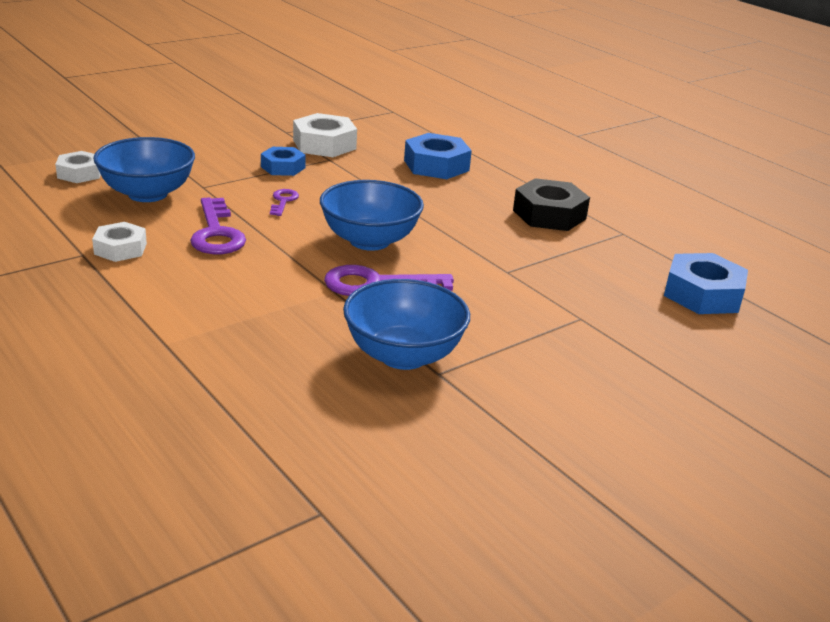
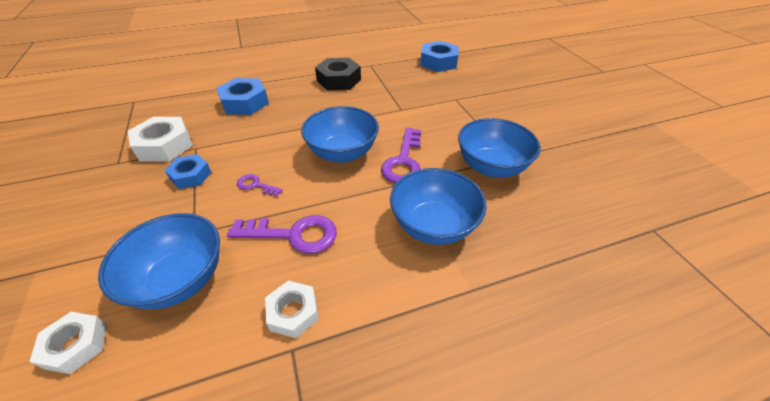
camera: 70 degrees left, 15 degrees up
none -> blue bowl [390,168,487,245]

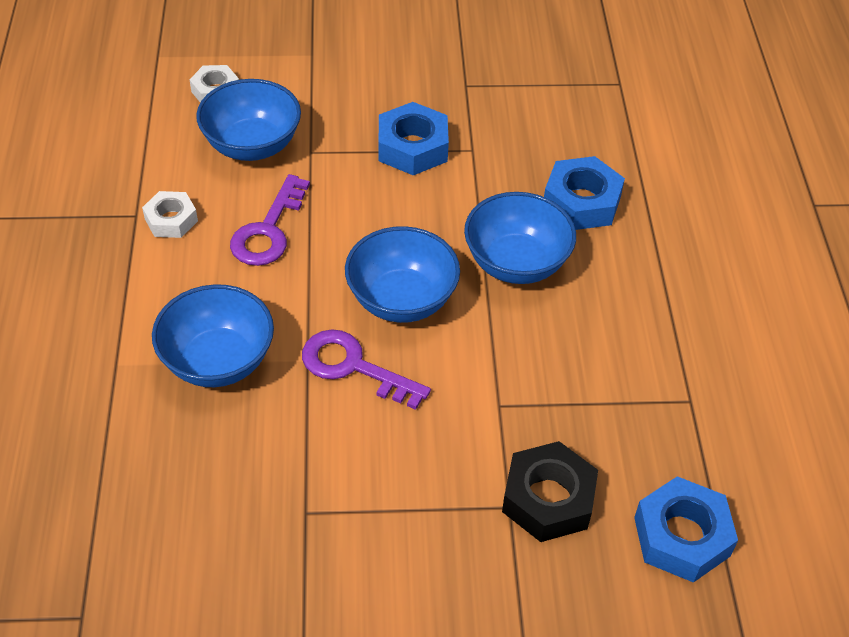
camera: 105 degrees right, 5 degrees up
white nut [128,117,193,162] -> none
blue nut [165,154,211,189] -> blue nut [379,102,449,176], size x1.57
purple key [237,174,283,197] -> none
black nut [315,58,361,90] -> black nut moved to [502,441,598,542]
blue bowl [458,118,541,178] -> blue bowl moved to [464,192,576,284]

